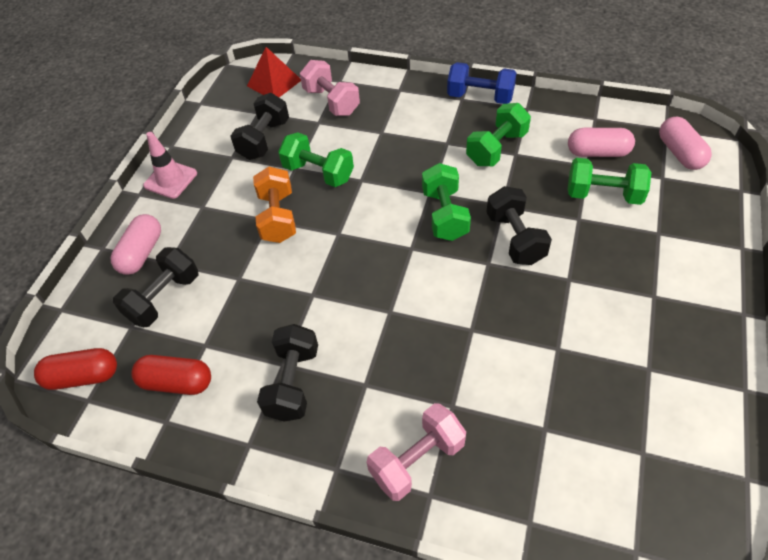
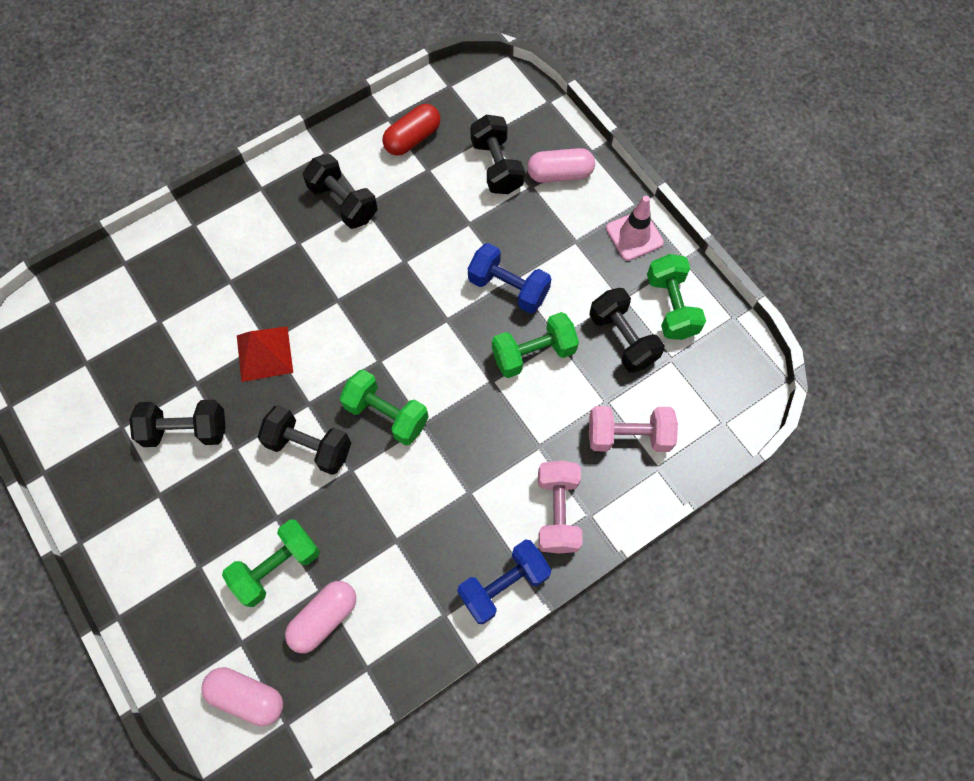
camera: 125 degrees right, 15 degrees up
red capsule [34,348,117,390] -> none
pink capsule [111,214,161,275] -> pink capsule turned 60 degrees counterclockwise [527,148,595,183]
red pyramid [247,47,301,97] -> red pyramid moved to [237,327,293,382]
orange dumbbell [253,167,296,243] -> blue dumbbell [468,243,551,313]
pink dumbbell [367,403,466,501] -> pink dumbbell moved to [538,460,583,554]
green dumbbell [466,103,531,166] -> green dumbbell moved to [647,254,706,340]
none -> black dumbbell [129,400,226,447]

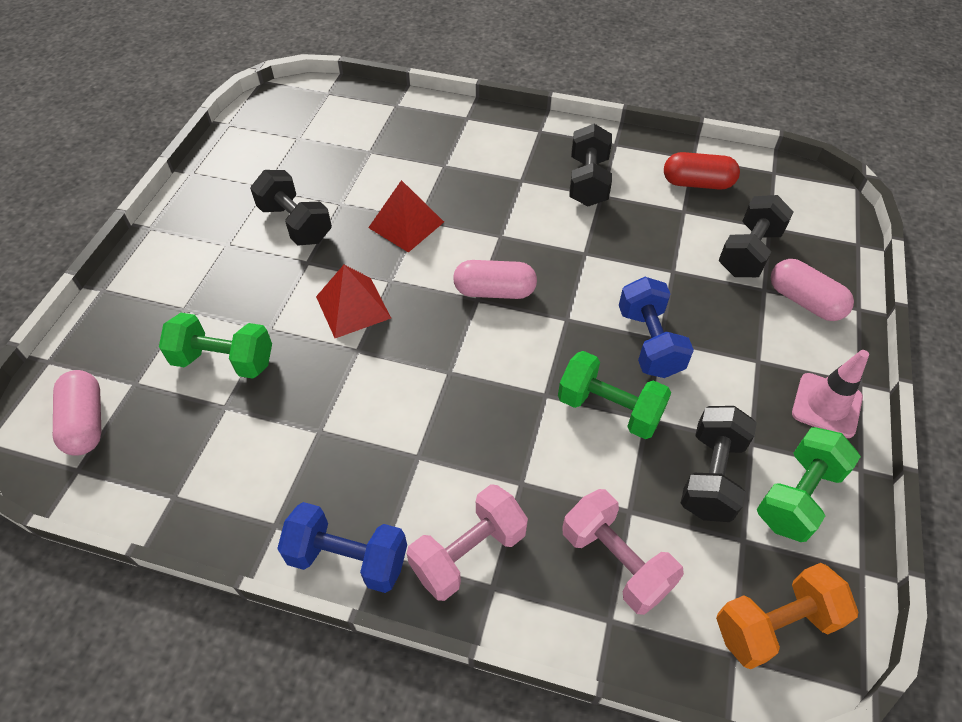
camera: 50 degrees right, 15 degrees down
black dumbbell [258,405,351,475] -> red pyramid [316,265,391,338]
pink capsule [285,581,356,653] -> pink capsule moved to [453,260,537,299]
green dumbbell [339,369,429,446] -> none
none -> orange dumbbell [716,563,858,669]

